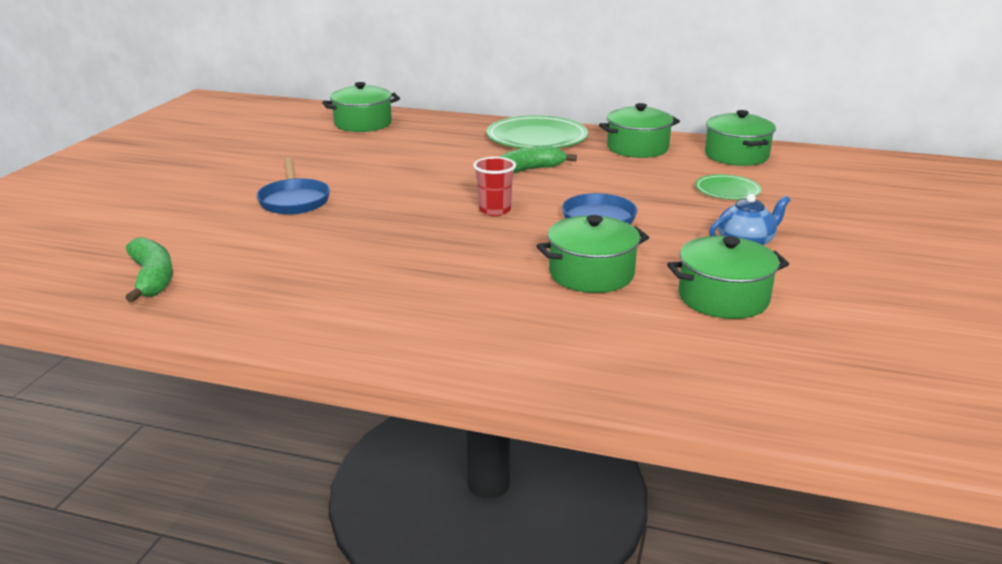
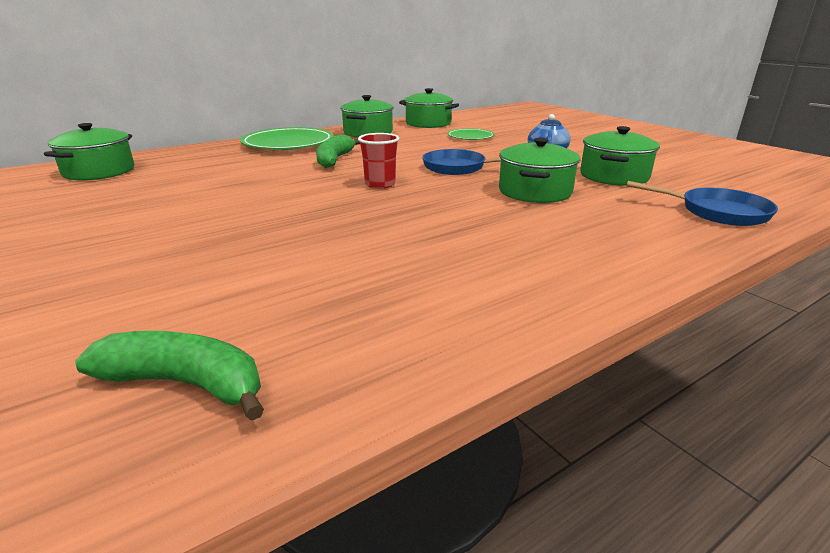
camera: 50 degrees left, 0 degrees up
blue pan [256,157,330,215] -> blue pan moved to [627,181,778,226]

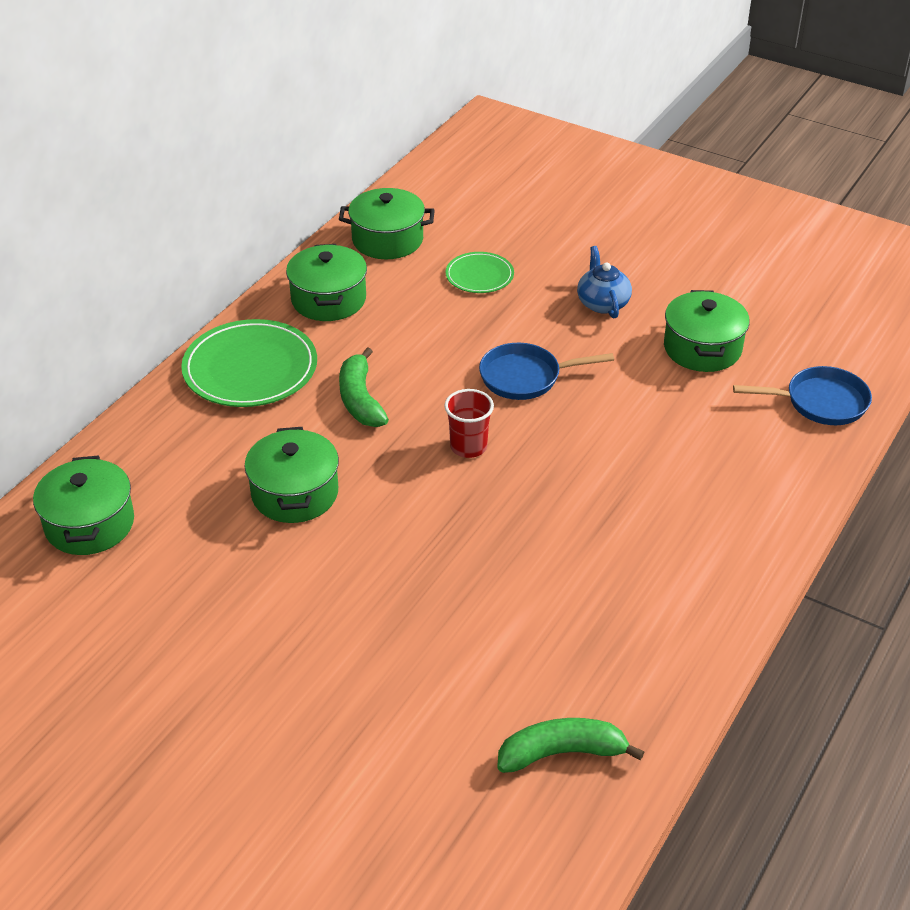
camera: 25 degrees left, 15 degrees up
green pot [499,138,581,203] -> green pot moved to [244,427,339,523]

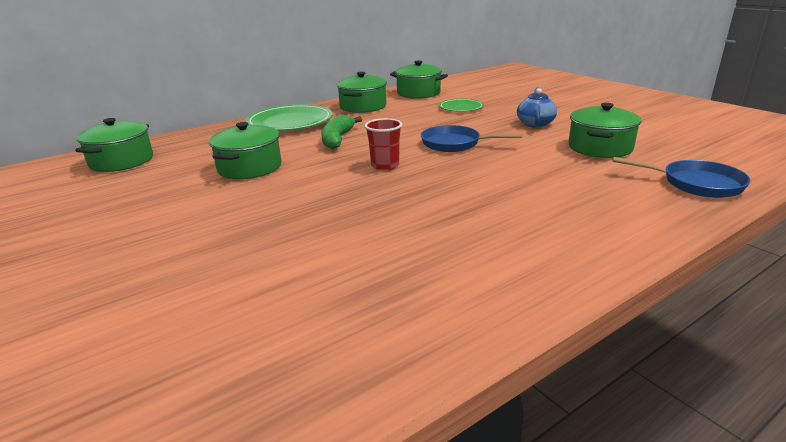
camera: 25 degrees right, 15 degrees down
green banana [497,718,644,773] -> none

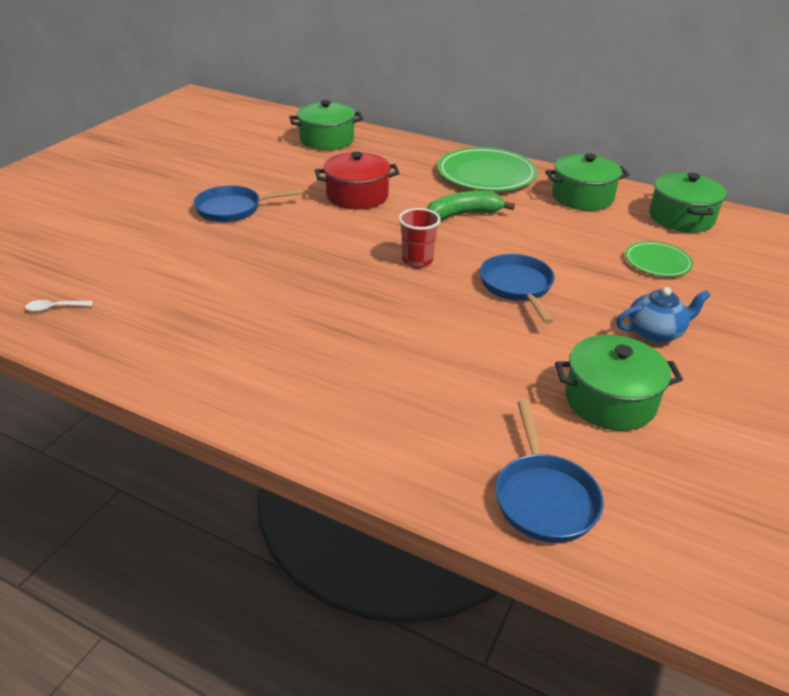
camera: 60 degrees right, 10 degrees up
green pot [209,122,281,179] -> red pot [315,152,399,209]
none -> white spoon [25,300,93,312]
none -> blue pan [193,185,304,222]

